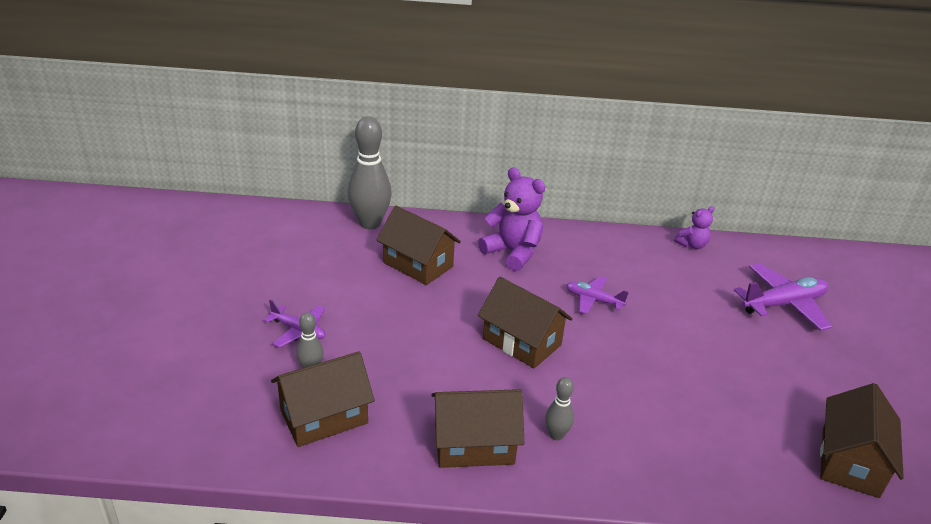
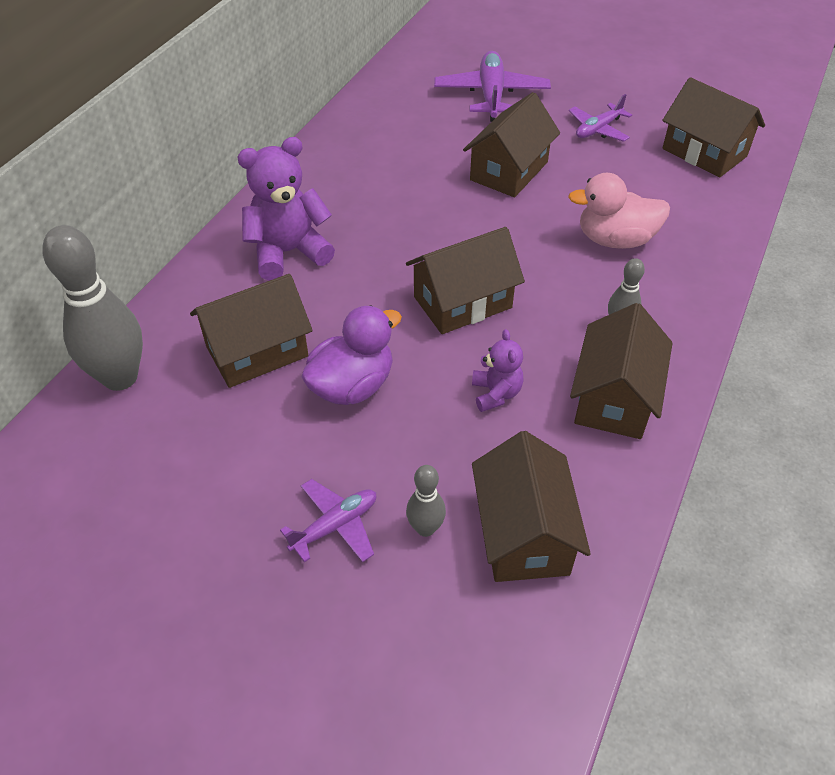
camera: 65 degrees left, 15 degrees up
purple plane [566,276,629,314] -> purple plane moved to [569,94,632,142]
purple teddy bear [674,206,714,249] -> purple teddy bear moved to [472,329,523,412]
none -> purple duck [301,305,402,405]
none -> brown house [463,92,560,197]
none -> pink duck [568,173,670,249]

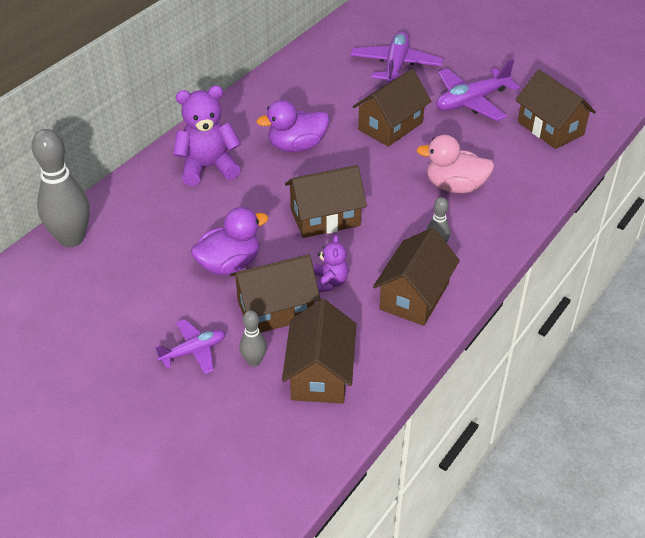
camera: 10 degrees right, 5 degrees down
brown house [190,274,313,388] -> brown house moved to [230,254,321,333]
purple plane [569,94,632,142] -> purple plane [436,59,520,121], size x1.68
none -> purple duck [256,100,329,152]

